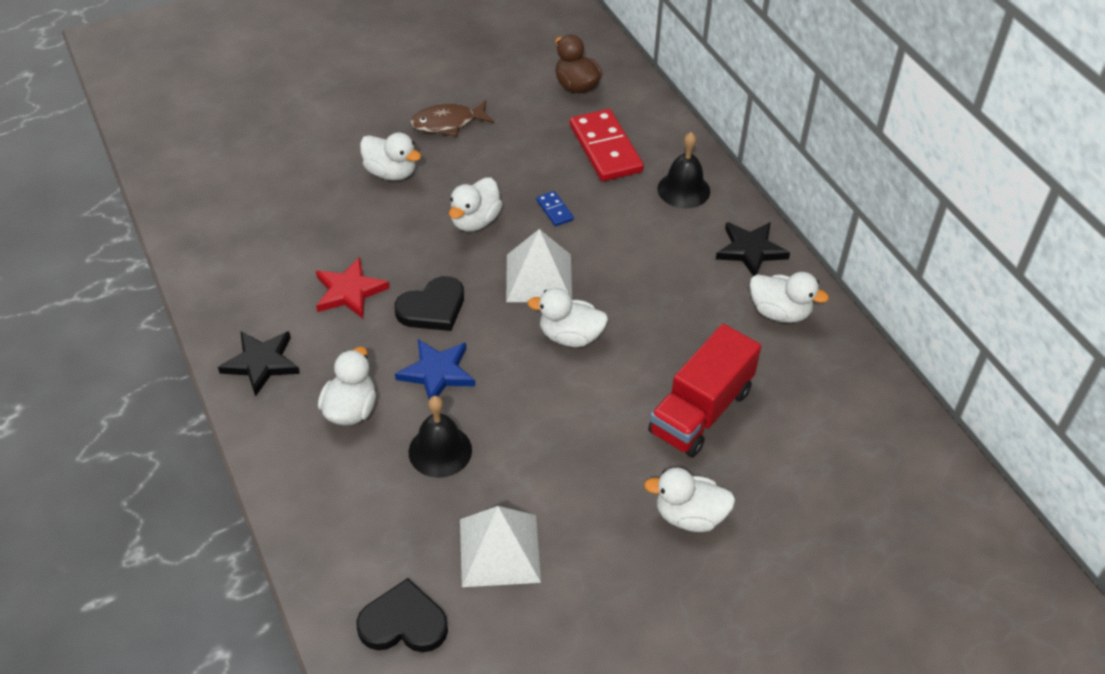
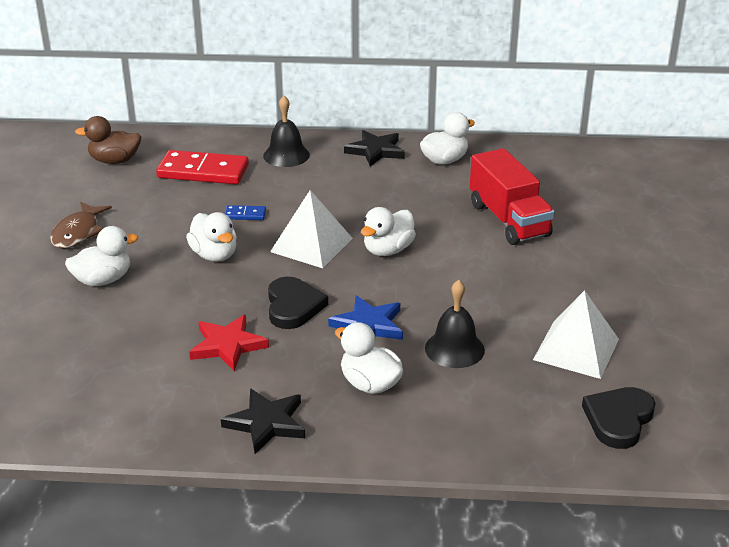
camera: 60 degrees left, 15 degrees down
white duck [644,468,735,532] -> none

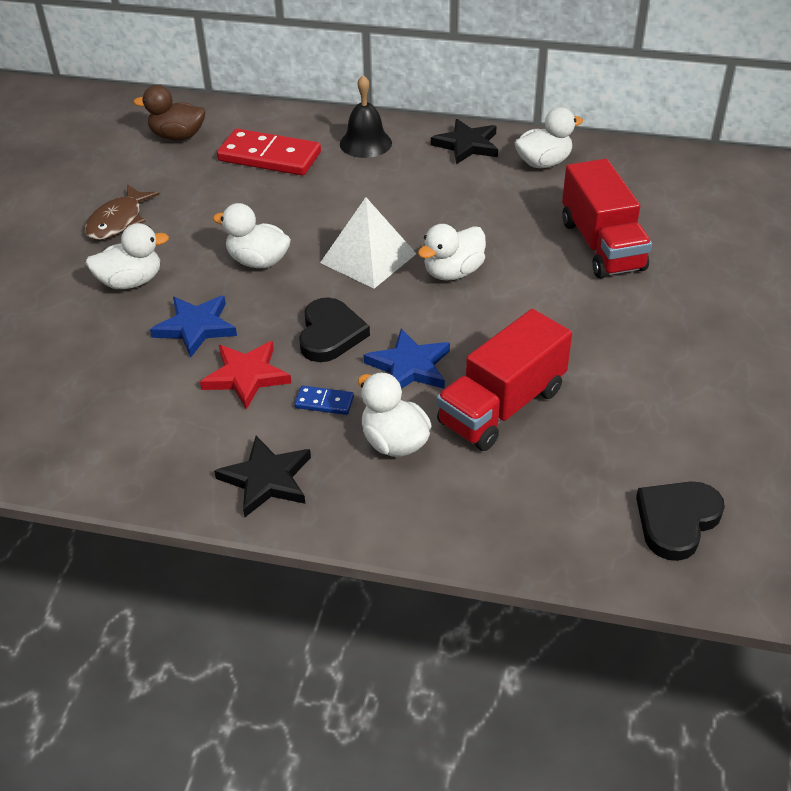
camera: 10 degrees right, 10 degrees up
white duck [186,212,237,261] -> white duck turned 135 degrees clockwise [213,203,291,268]
blue domino [224,205,266,220] -> blue domino moved to [294,386,354,415]
black bell [425,280,485,368] -> red truck [436,309,572,451]
white pyramid [533,290,619,379] -> none
none -> blue star [150,296,237,358]

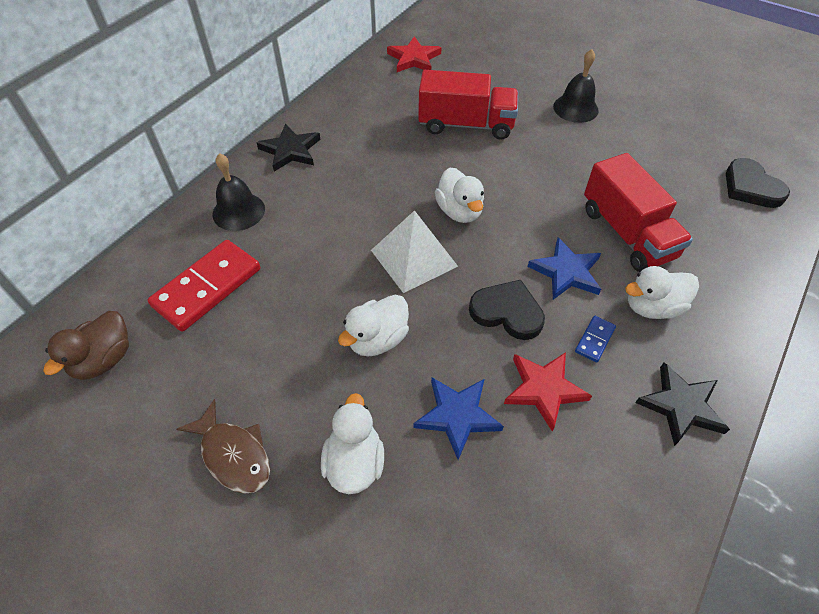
camera: 70 degrees left, 10 degrees up
white duck [515,107,583,168] -> none
none -> red star [387,36,442,72]
none -> black bell [553,49,599,123]

